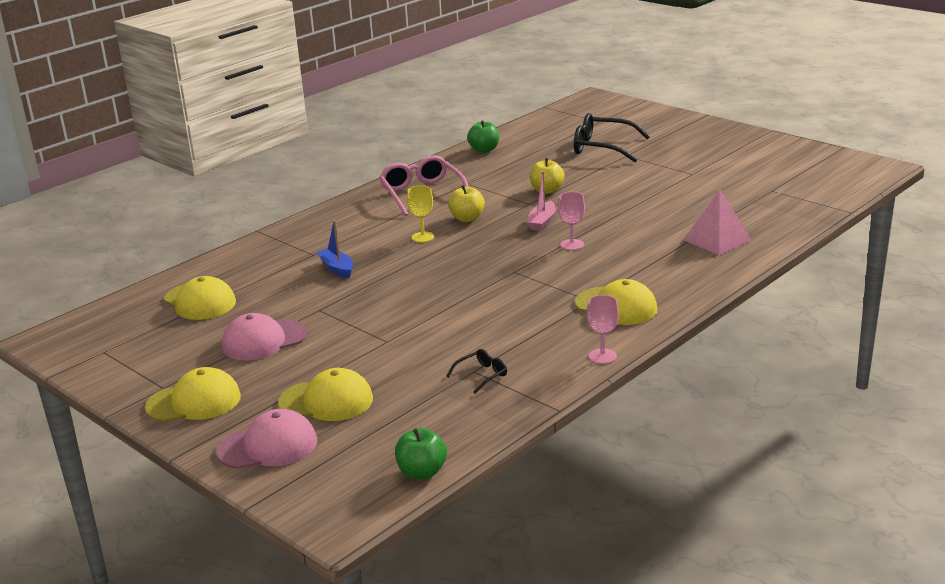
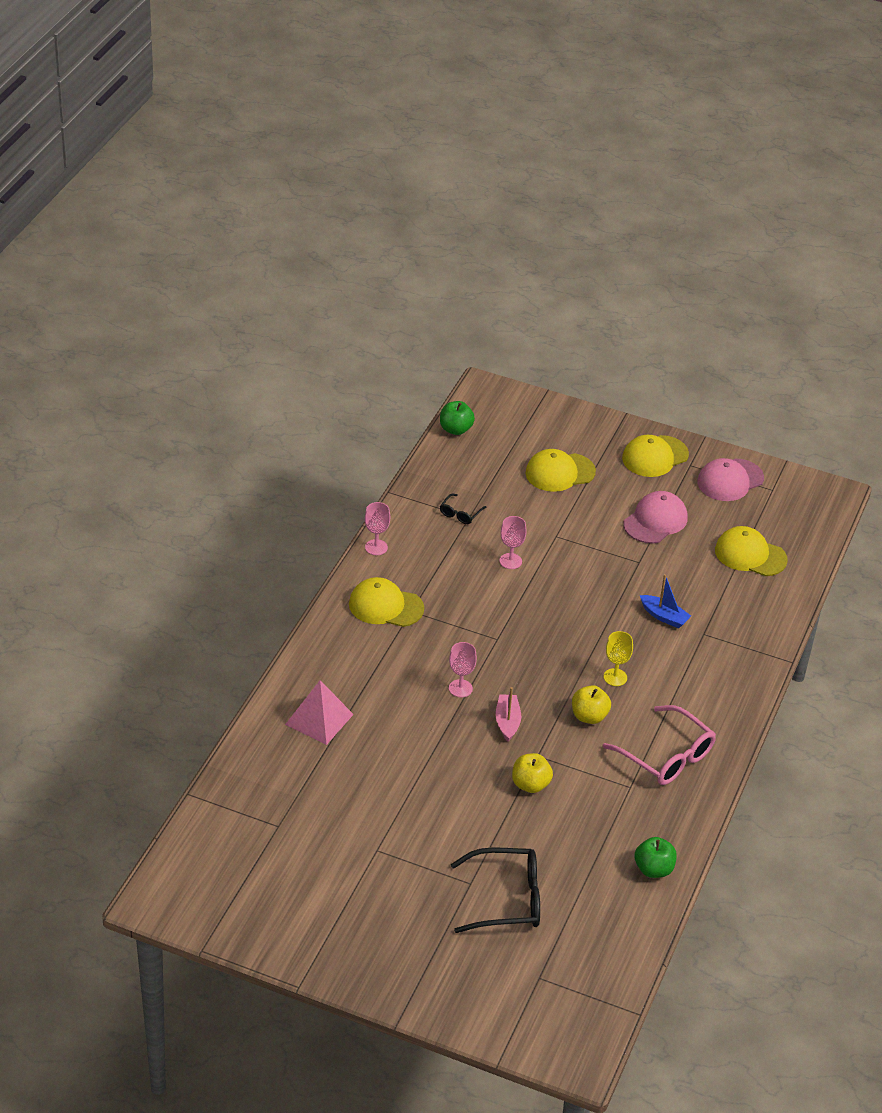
camera: 155 degrees right, 15 degrees up
pink cap [216,409,317,469] -> pink cap moved to [697,458,764,501]
none -> pink goblet [500,516,527,569]

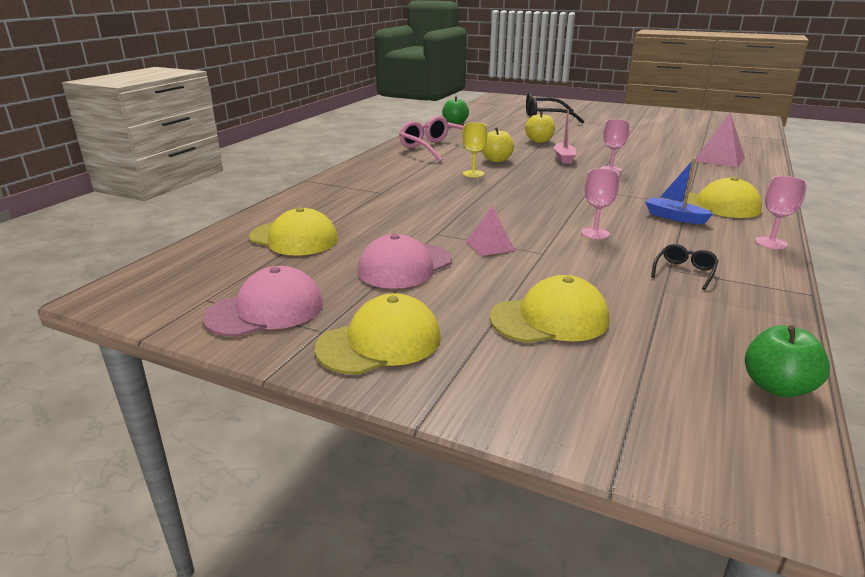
camera: 175 degrees left, 15 degrees down
blue boat [640,574,691,628] -> blue boat moved to [645,159,713,224]
none -> pink pyramid [466,206,515,256]

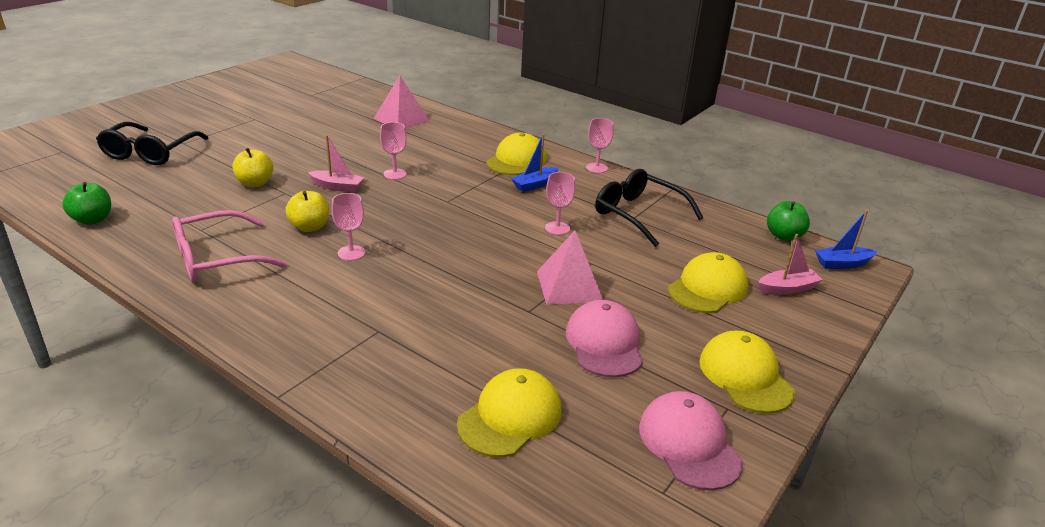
camera: 80 degrees left, 5 degrees up
pink cap [358,234,452,289] -> pink cap turned 150 degrees counterclockwise [566,300,643,377]
yellow goblet [462,122,487,177] -> pink goblet [332,193,365,261]
pink pyramid [466,206,515,256] -> pink pyramid [537,230,603,305], size x1.59
yellow cap [489,275,609,343] -> yellow cap turned 45 degrees clockwise [668,252,748,313]
black glasses [651,244,719,290] -> black glasses [595,169,704,247], size x2.10
none -> pink boat [758,234,823,295]
none -> blue boat [815,210,877,269]

